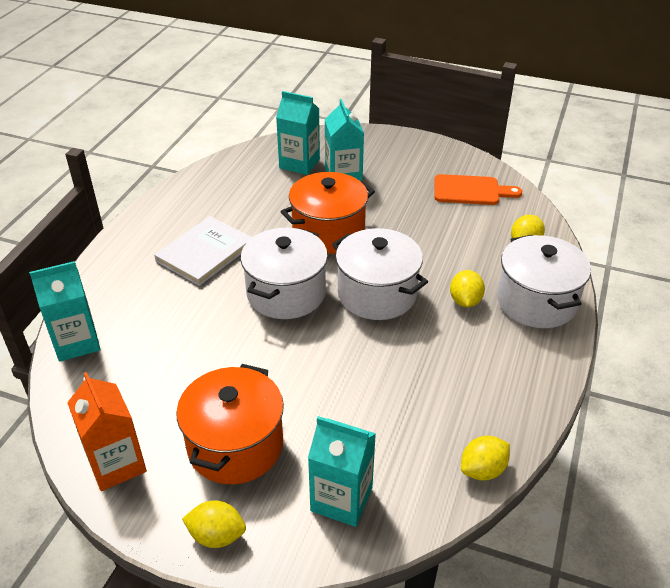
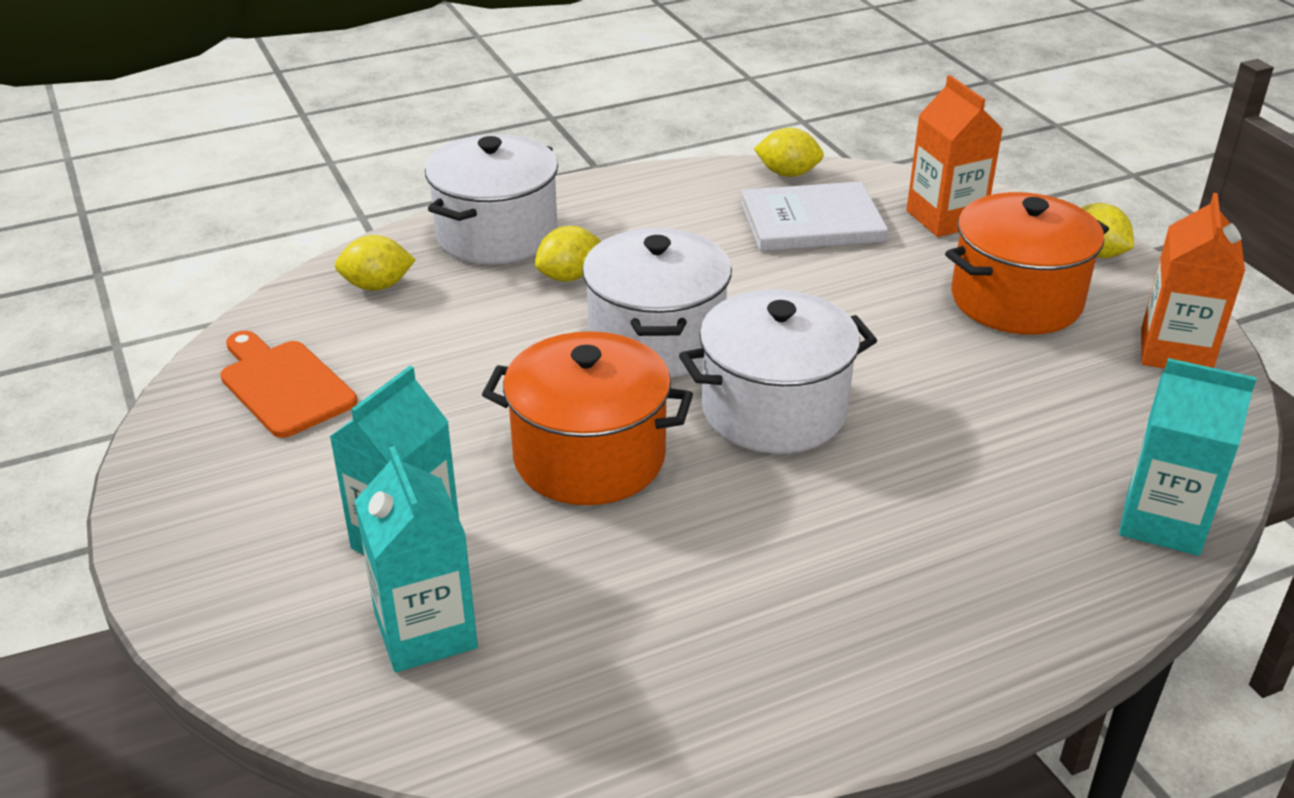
camera: 135 degrees left, 5 degrees down
white book [154,216,252,286] -> white book moved to [741,181,888,251]
turquoise carton [308,416,376,527] -> orange carton [907,75,1003,237]

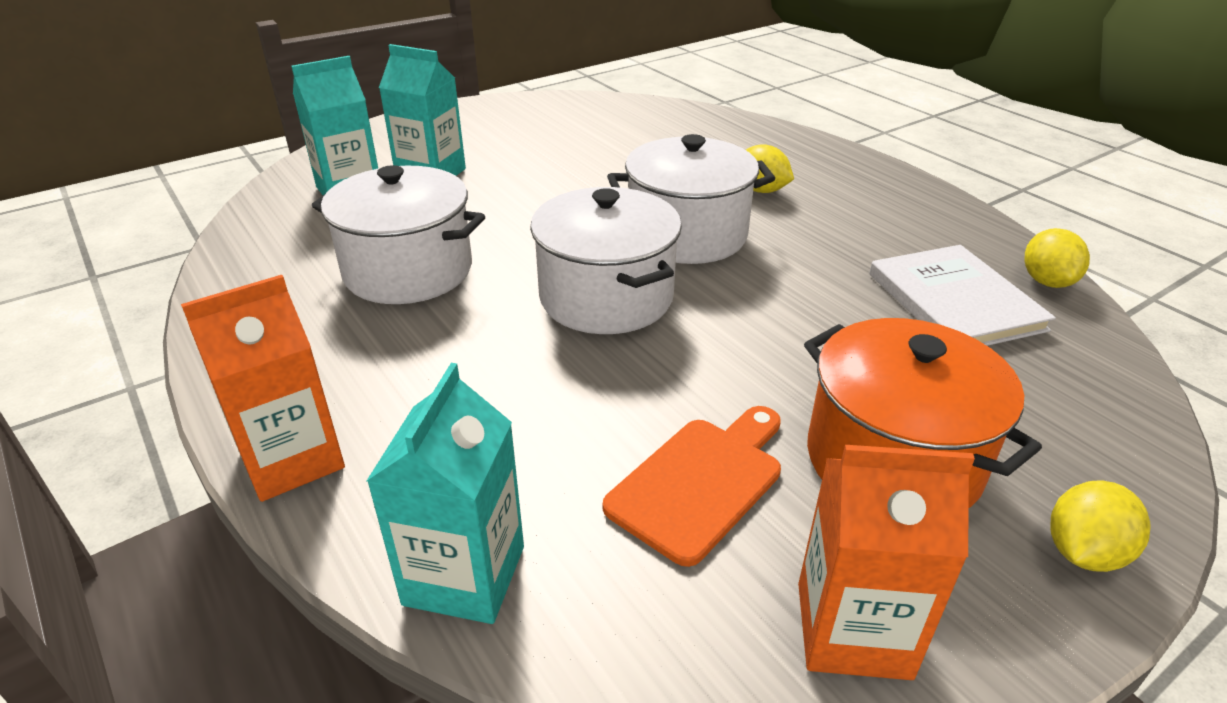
camera: 80 degrees right, 0 degrees up
orange cutting board [220,331,357,438] -> orange cutting board moved to [603,406,781,567]
yellow lemon [335,235,416,291] -> none
white pot [425,134,558,264] -> white pot moved to [312,165,485,304]
orange pot [482,331,693,505] -> none
orange carton [907,75,1003,237] -> orange carton moved to [181,275,345,502]

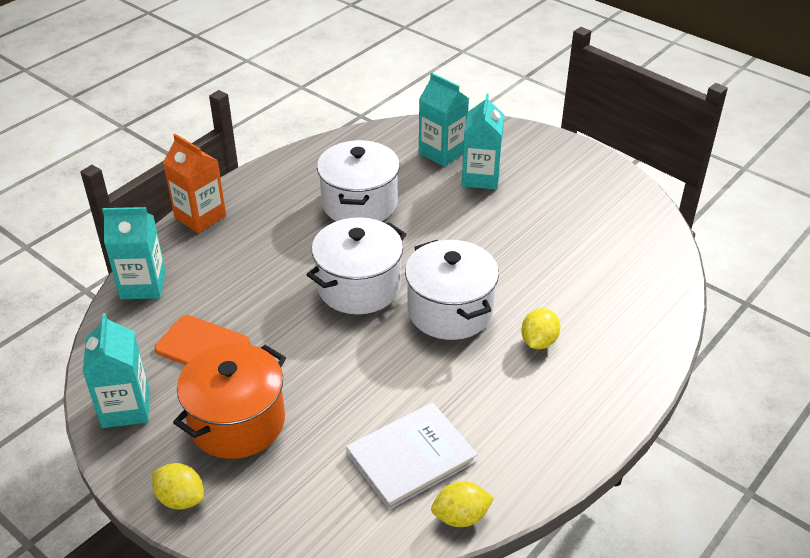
camera: 75 degrees right, 5 degrees up
orange carton [798,445,975,680] -> turquoise carton [83,313,149,428]

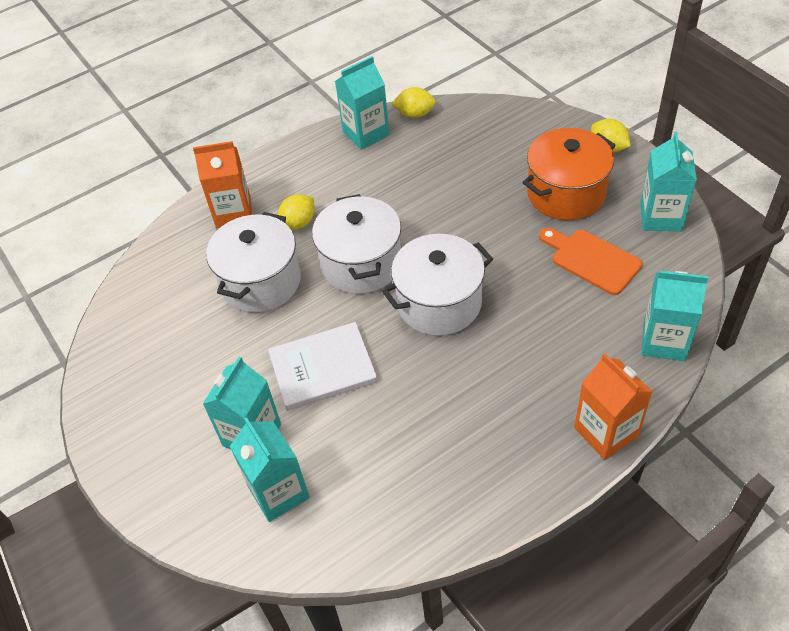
camera: 160 degrees left, 10 degrees up
white pot [317,140,400,221] -> white pot moved to [206,212,301,312]
white book [346,402,478,510] -> white book moved to [268,322,378,411]
none -> orange carton [193,141,252,228]
none -> turquoise carton [335,56,390,150]

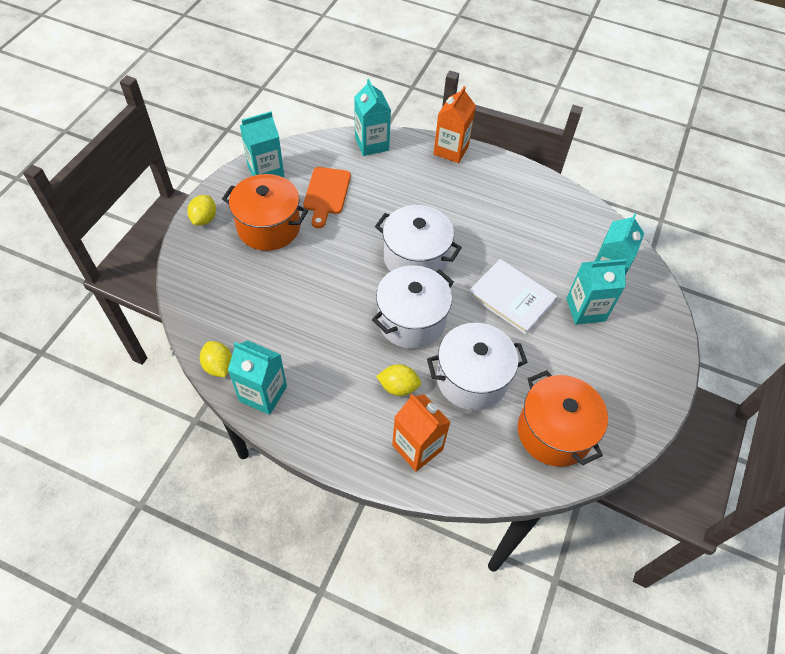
camera: 130 degrees left, 5 degrees up
none -> orange pot [518,370,608,467]

